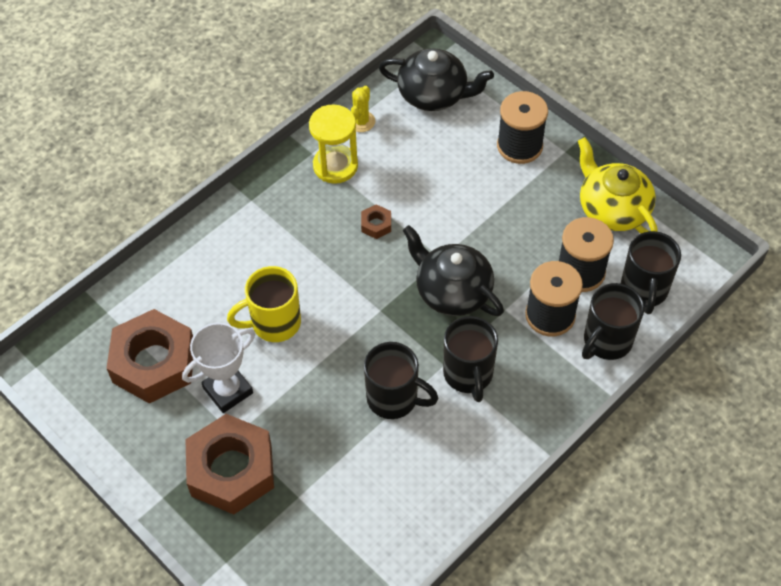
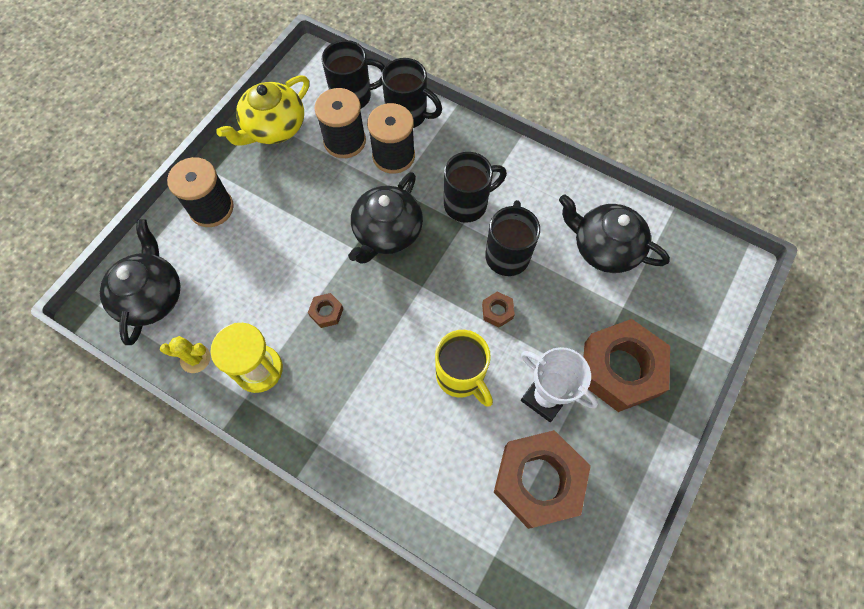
camera: 105 degrees left, 10 degrees up
none -> brown nut [482,292,515,328]
none -> black teapot [559,194,670,273]

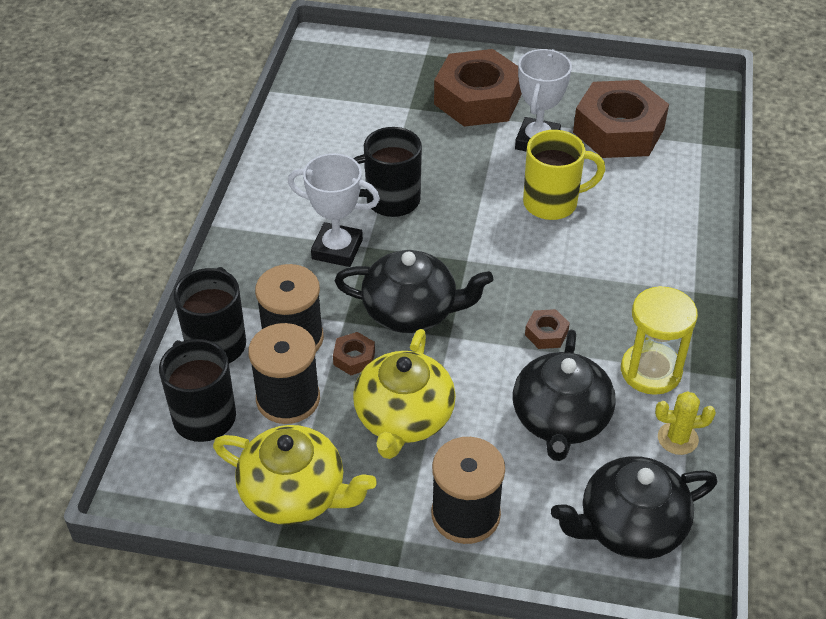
camera: 110 degrees left, 20 degrees down
yellow cactus [160,336,210,373] -> yellow cactus turned 75 degrees counterclockwise [655,391,716,455]
yellow mug [435,330,493,407] -> yellow mug turned 45 degrees clockwise [523,130,605,220]
black mug [444,152,507,223] -> white trophy [288,153,380,267]
brown nut [482,292,515,328] -> brown nut moved to [333,332,375,375]
black teapot [559,194,670,273] -> black teapot moved to [513,330,616,461]
none -> yellow teapot [353,329,456,459]

